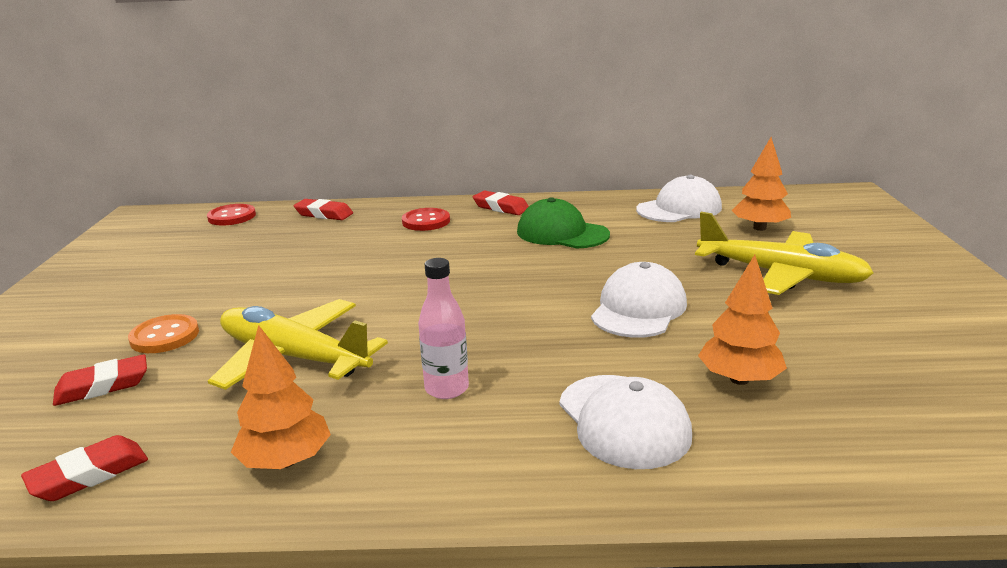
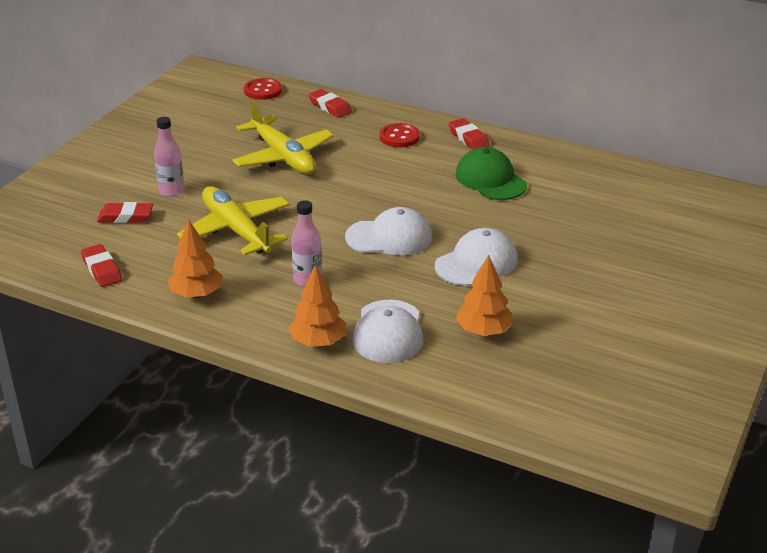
camera: 25 degrees right, 10 degrees up
red eraser [21,435,148,501] -> red eraser turned 75 degrees clockwise [81,244,122,287]
orange button [128,314,199,353] -> pink bottle [154,117,185,197]
white cap [636,175,722,222] -> white cap moved to [345,207,432,256]
yellow plane [695,212,874,295] -> yellow plane moved to [232,99,334,174]
orange tree [732,137,791,231] -> orange tree moved to [289,265,346,347]

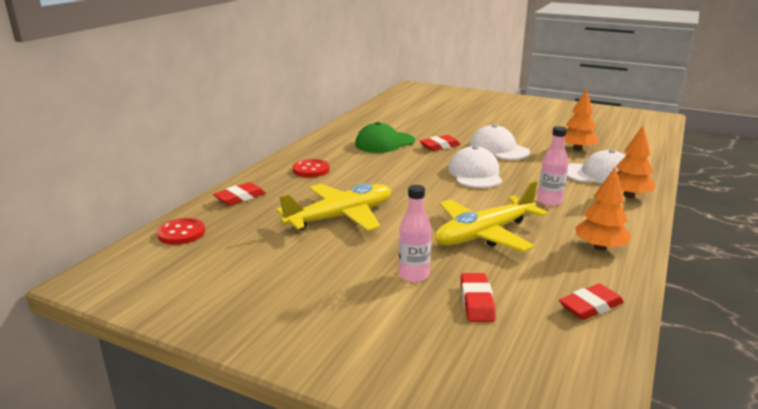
camera: 90 degrees left, 10 degrees down
red eraser [449,118,490,150] -> red eraser moved to [420,135,461,151]

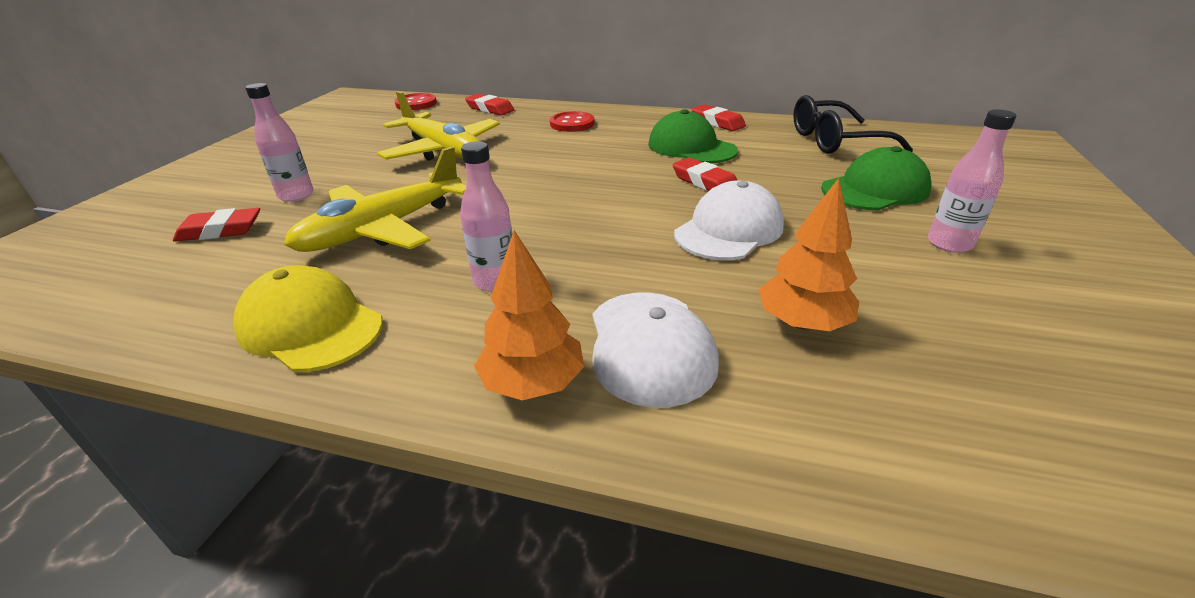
camera: 80 degrees right, 10 degrees up
yellow plane [435,181,548,252] -> yellow plane turned 90 degrees counterclockwise [284,146,466,252]
white cap [448,146,502,188] -> none
red eraser [559,284,624,320] -> red eraser moved to [691,104,746,131]
orange tree [575,167,632,251] -> yellow cap [233,265,383,372]
none -> black glasses [793,95,913,154]
none -> green cap [821,146,932,210]
none -> pink bottle [928,109,1017,253]

